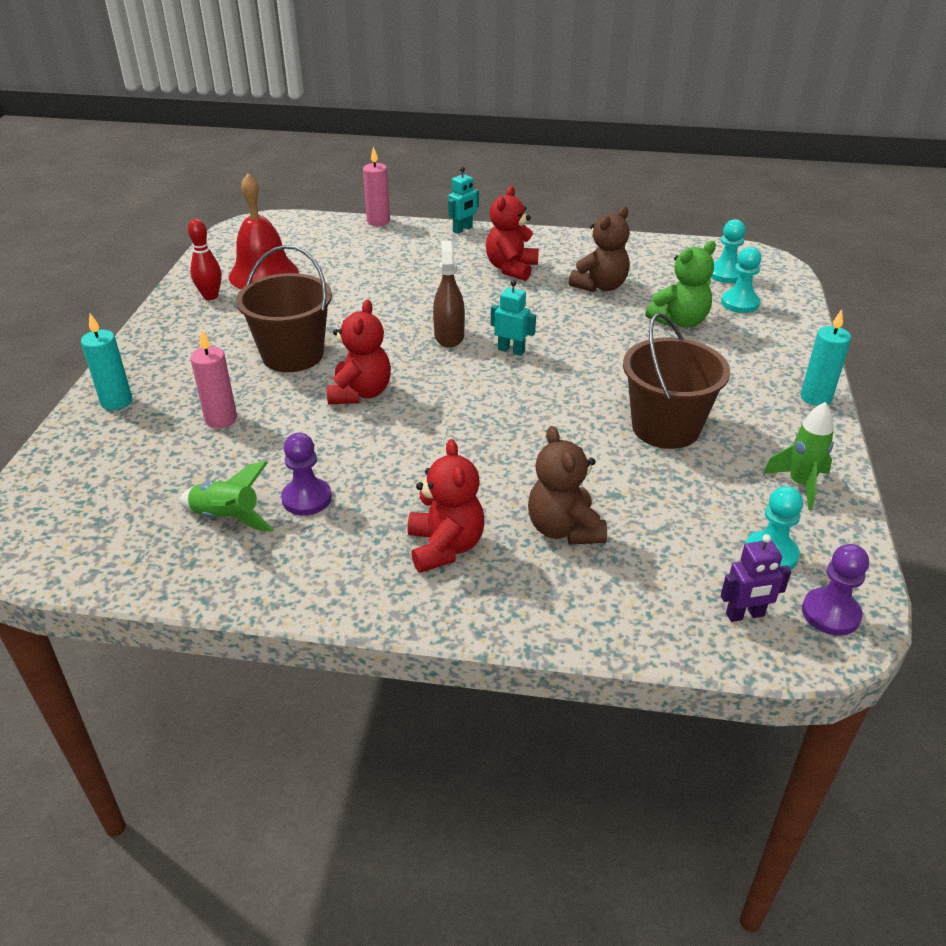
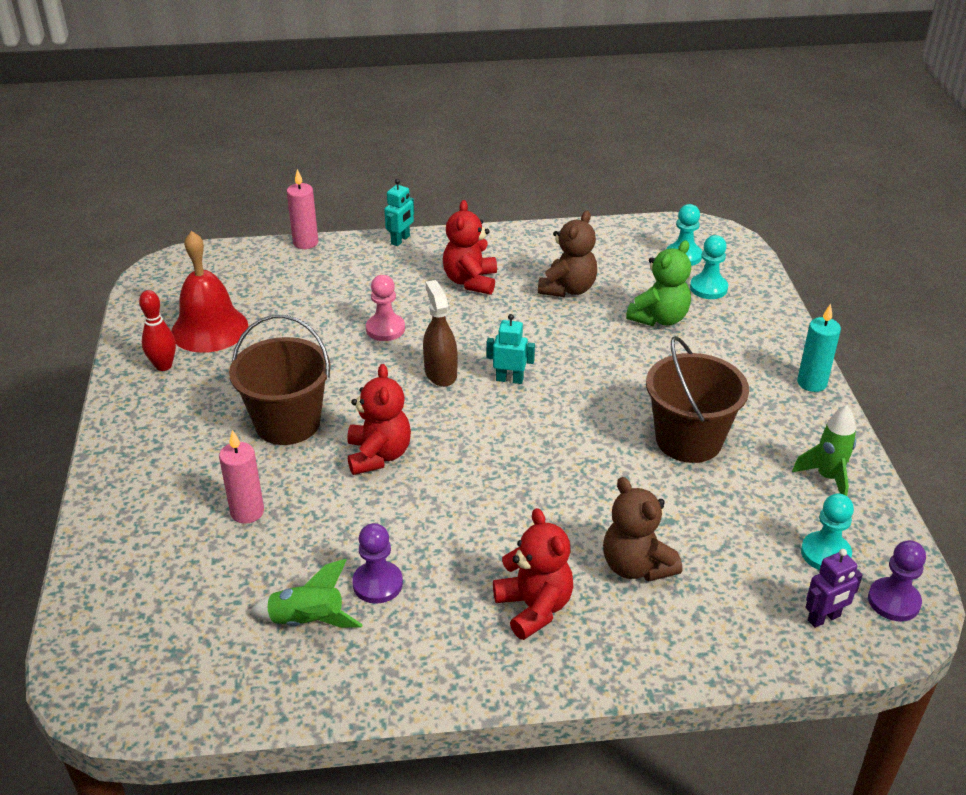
camera: 15 degrees left, 0 degrees up
turquoise candle [81,313,132,410] -> none
none -> pink pawn [366,275,405,341]

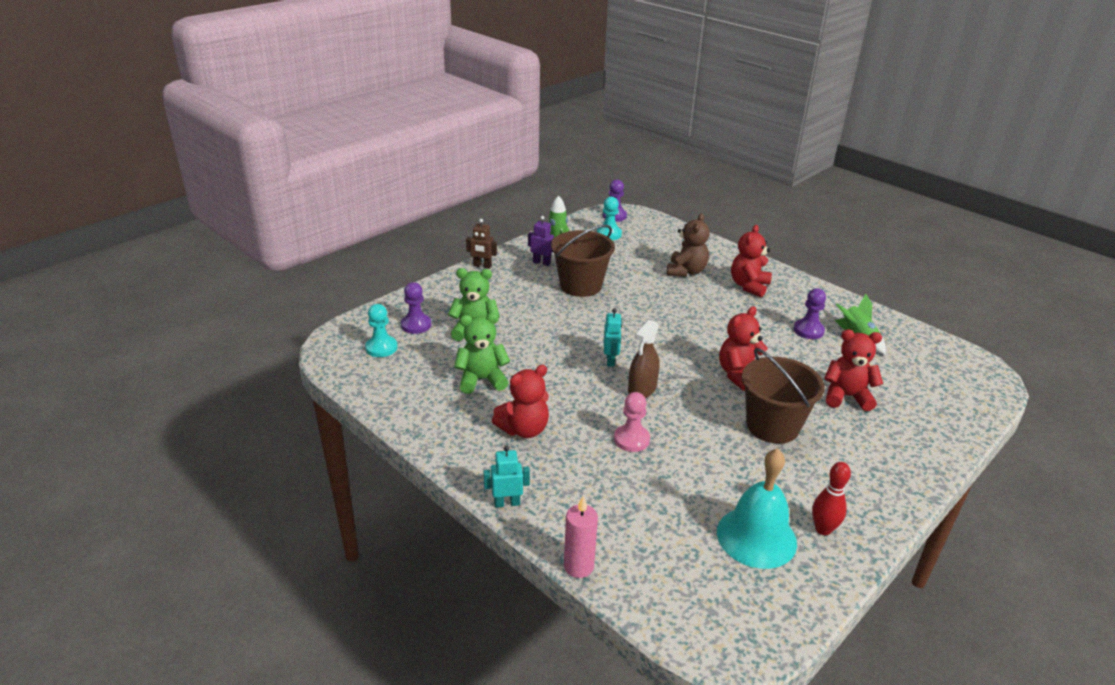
camera: 130 degrees left, 5 degrees down
red bell [171,231,248,353] -> turquoise bell [717,448,797,569]
pink candle [219,430,264,524] -> red teddy bear [824,329,883,411]
turquoise robot [487,314,535,384] -> turquoise robot turned 150 degrees counterclockwise [604,308,622,367]
brown teddy bear [538,211,597,297] -> green teddy bear [454,313,510,394]
turquoise pawn [690,235,728,299] -> purple pawn [401,282,431,334]
turquoise candle [797,304,841,392] -> brown robot [466,219,497,269]
purple robot [805,549,863,628] -> purple robot moved to [528,216,554,266]

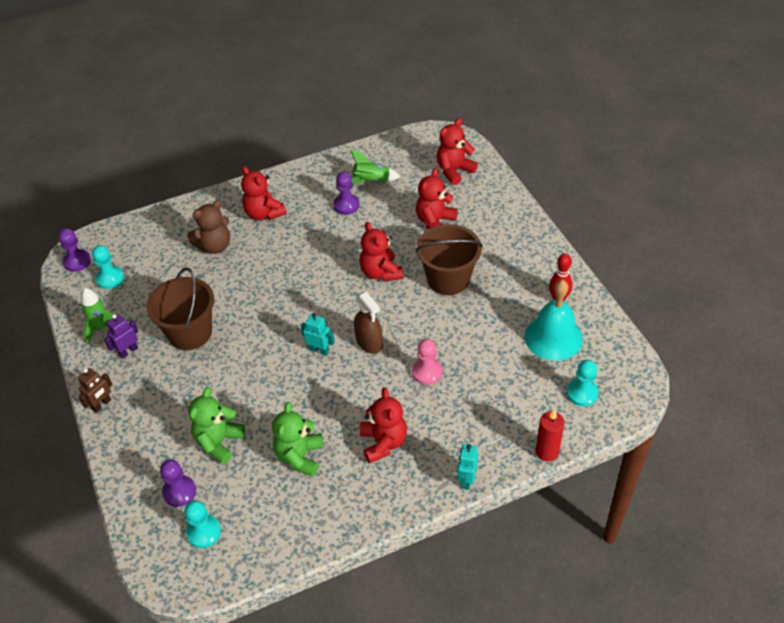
camera: 65 degrees left, 15 degrees up
pink candle [564,496,598,578] -> red candle [535,409,565,462]
brown teddy bear [667,213,709,277] -> brown teddy bear turned 105 degrees clockwise [187,200,230,254]
none -> red teddy bear [437,118,478,185]
none -> turquoise pawn [567,360,599,406]

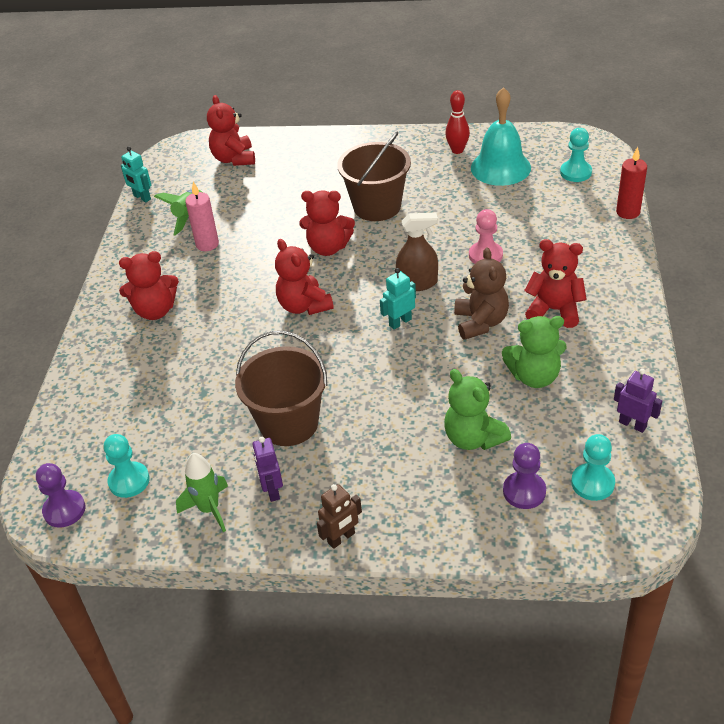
camera: 60 degrees left, 5 degrees down
brown robot [78,368,112,413] -> brown robot turned 75 degrees clockwise [317,484,362,549]
brown teddy bear [187,200,230,254] -> brown teddy bear moved to [454,248,509,340]
green teddy bear [272,402,323,477] -> green teddy bear turned 45 degrees counterclockwise [502,316,567,388]
purple pawn [333,172,359,215] -> pink candle [185,182,219,251]
red teddy bear [416,168,458,229] -> red teddy bear moved to [275,239,334,315]
turquoise robot [457,444,478,490] -> turquoise robot moved to [121,146,151,202]
none -> purple robot [614,369,662,433]

